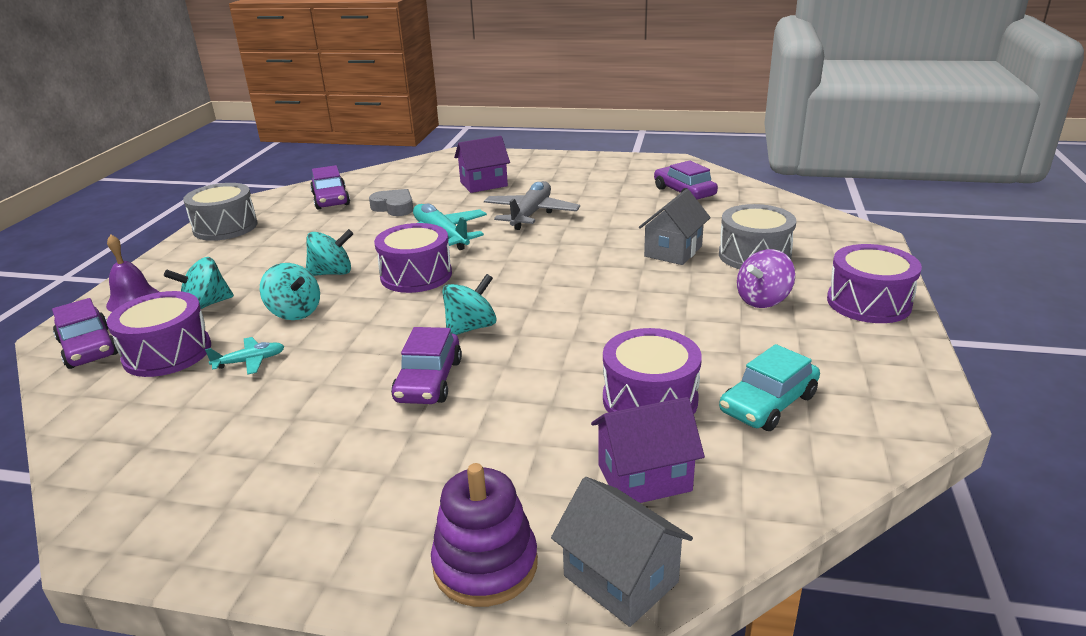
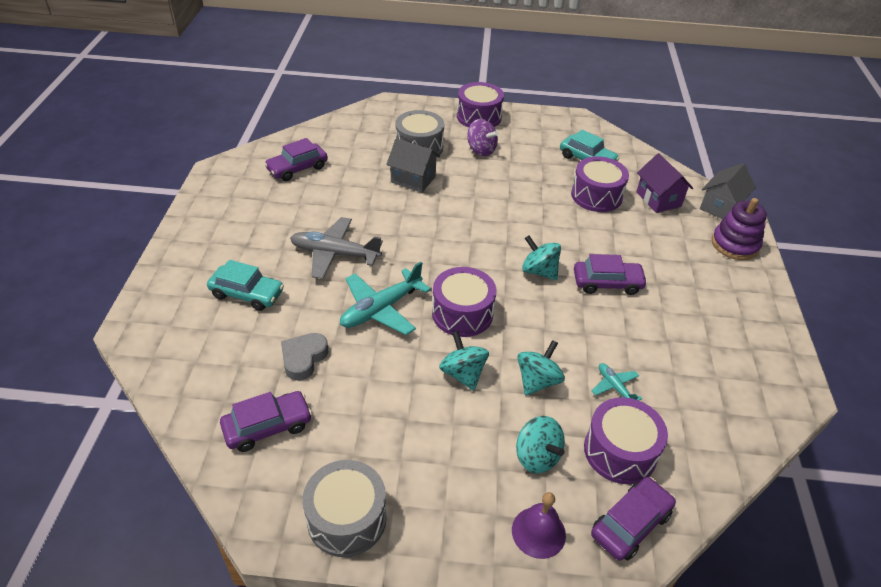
camera: 100 degrees left, 15 degrees up
purple house [454,136,510,193] -> turquoise car [207,260,284,311]

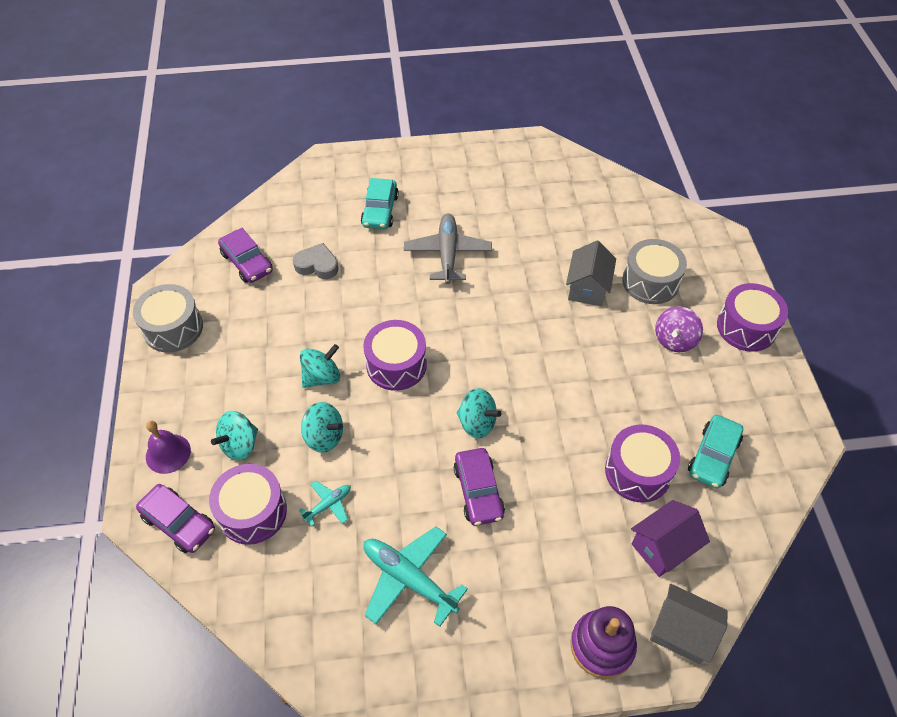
camera: 80 degrees right, 10 degrees up
purple car [264,138,328,181] -> none
turquoise plane [340,262,431,335] -> turquoise plane moved to [363,526,468,627]
turquoise spinning top [522,235,561,280] -> turquoise spinning top turned 90 degrees clockwise [457,388,502,438]

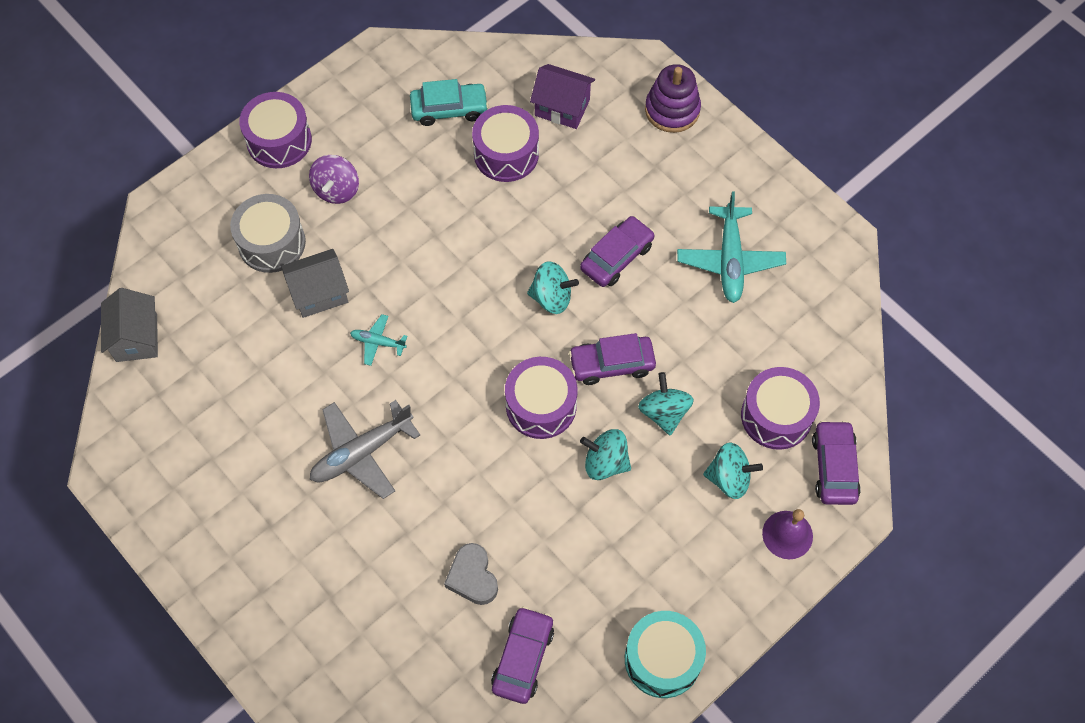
camera: 125 degrees left, 10 degrees up
grey drum [133,284,203,353] -> turquoise drum [625,611,706,698]
turquoise plane [299,481,351,526] -> turquoise plane moved to [350,314,407,366]
turquoise car [361,178,399,229] -> none
turquoise spinning top [457,388,502,438] -> turquoise spinning top turned 105 degrees clockwise [527,261,579,314]
grey house [650,584,727,664] -> grey house moved to [101,288,158,362]
purple spinning top [655,306,703,352] -> purple spinning top turned 105 degrees clockwise [309,155,359,204]
none -> purple car [569,333,656,385]

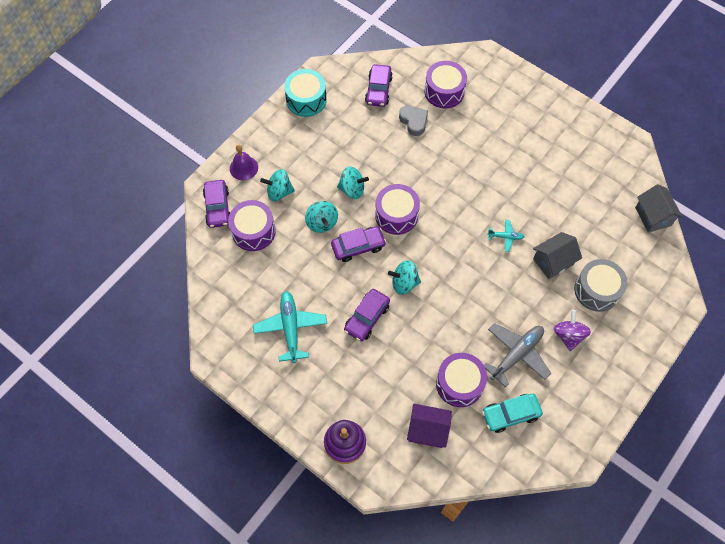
camera: 170 degrees right, 0 degrees up
purple drum [239,92,312,168] -> purple drum moved to [424,61,467,108]
grey plane [310,400,420,499] -> grey plane moved to [484,323,551,387]

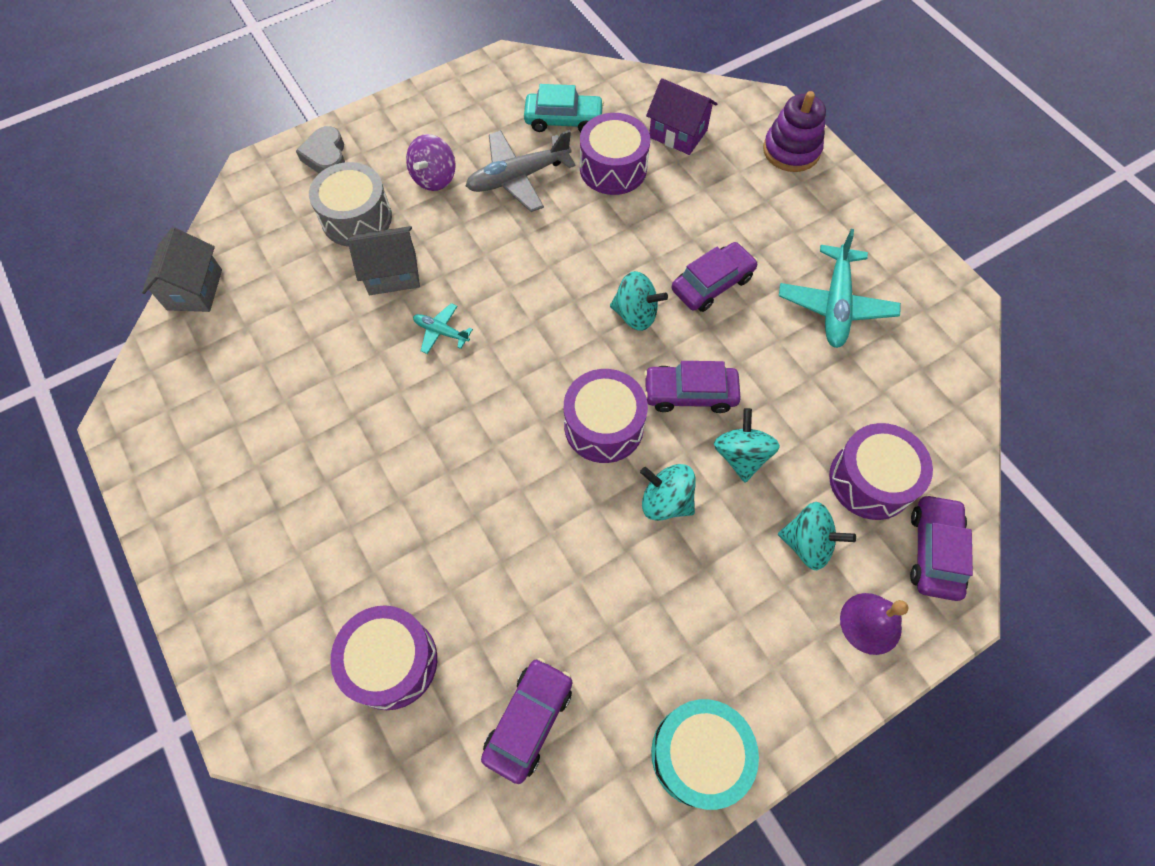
camera: 160 degrees left, 0 degrees up
grey heart [399,106,428,136] -> grey heart moved to [296,126,345,173]

